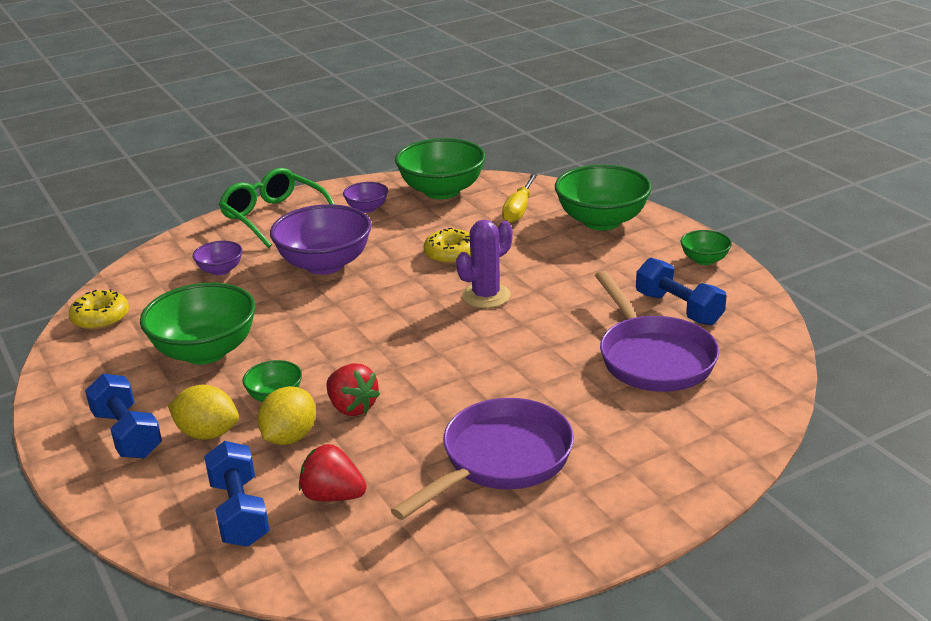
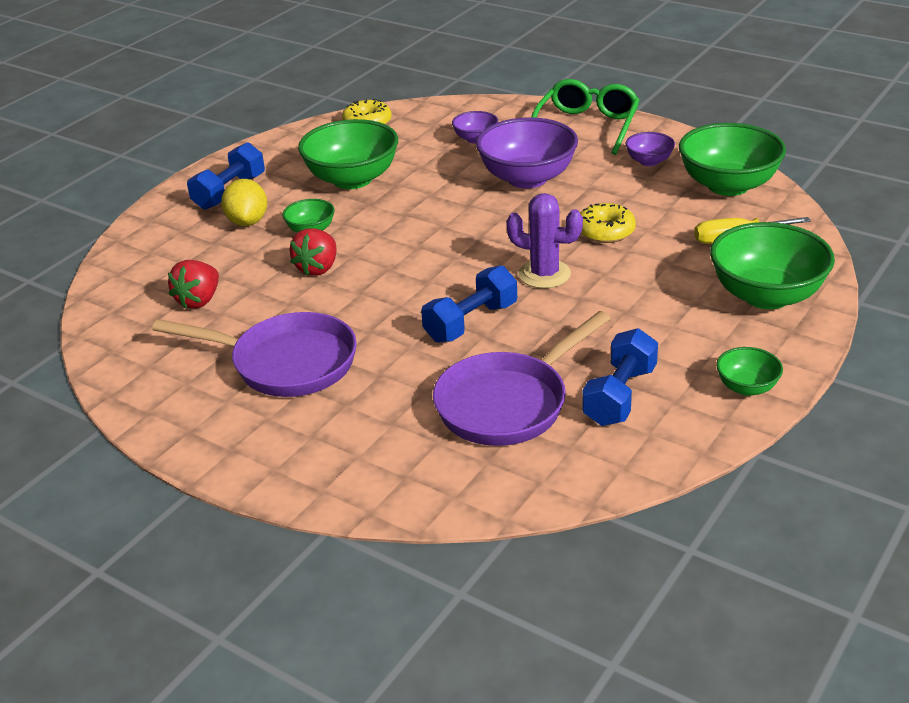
camera: 65 degrees right, 5 degrees up
blue dumbbell [204,441,270,547] -> blue dumbbell moved to [421,266,517,343]
yellow lemon [257,386,316,445] -> none
red strawberry [299,444,367,501] -> red strawberry turned 150 degrees counterclockwise [168,260,219,309]

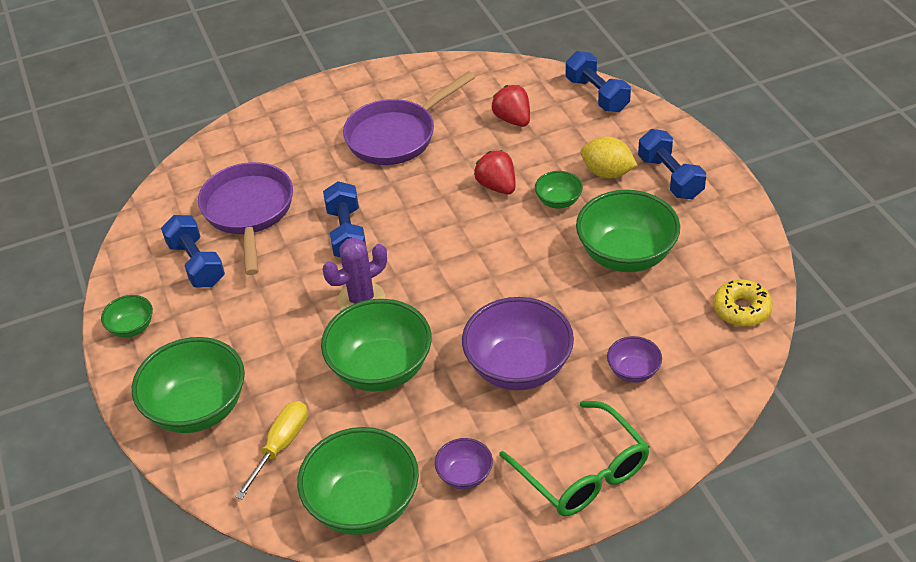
camera: 125 degrees right, 10 degrees up
yellow donut [580,203,636,243] -> green bowl [321,299,432,392]
none -> blue dumbbell [566,51,631,112]

